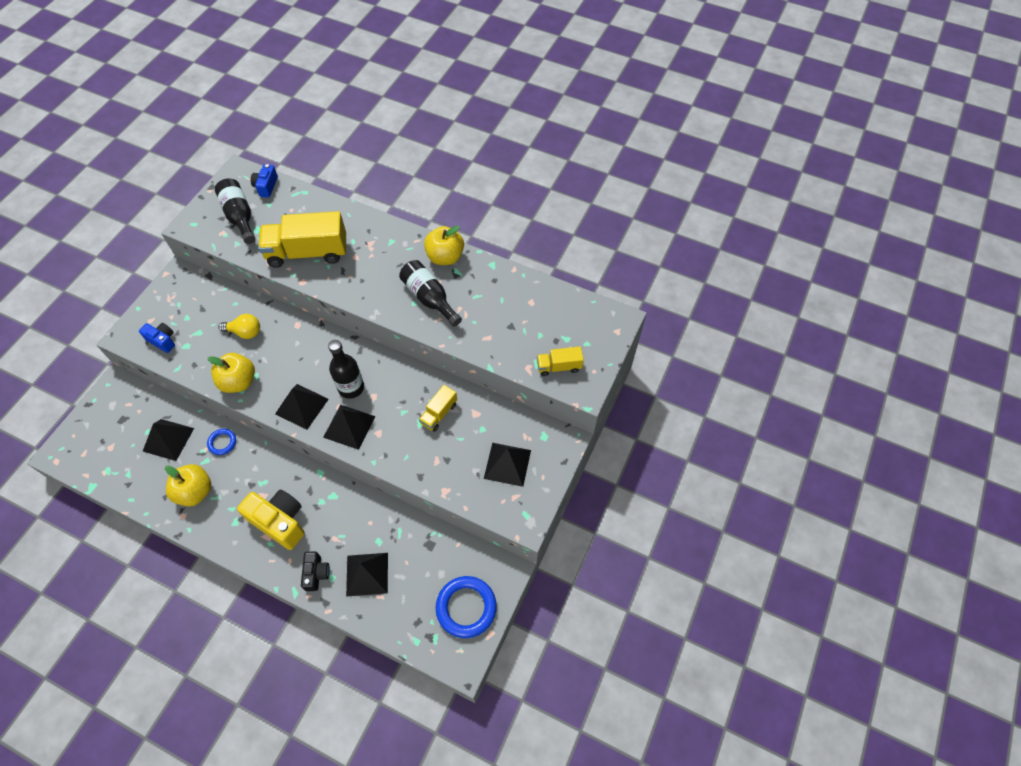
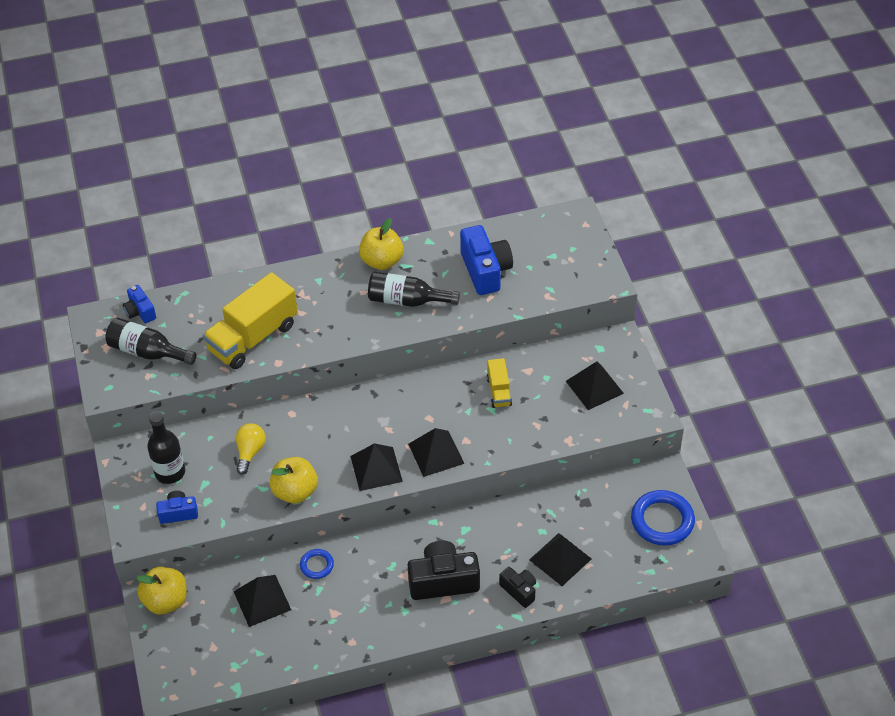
camera: 40 degrees left, 10 degrees down
yellow apple [165,464,211,507] -> yellow apple moved to [136,567,187,615]
yellow light bulb [218,314,260,339] -> yellow light bulb turned 45 degrees counterclockwise [236,423,266,475]
yellow camera [237,490,305,550] -> black camera [408,541,480,600]
black bottle [328,340,364,399] -> black bottle moved to [147,411,185,484]
yellow truck [537,347,584,376] -> none
none -> blue camera [460,225,513,295]

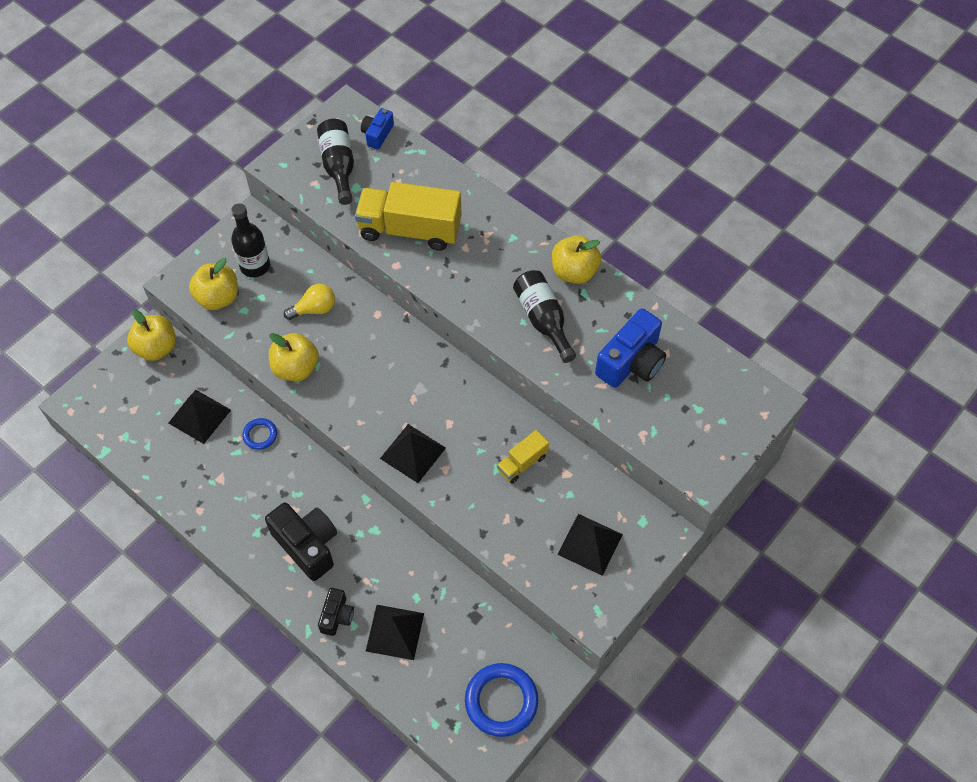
camera: 55 degrees right, 10 degrees up
blue camera [156,491,198,524] -> yellow apple [189,258,238,310]
black pyramid [350,443,403,491] -> none

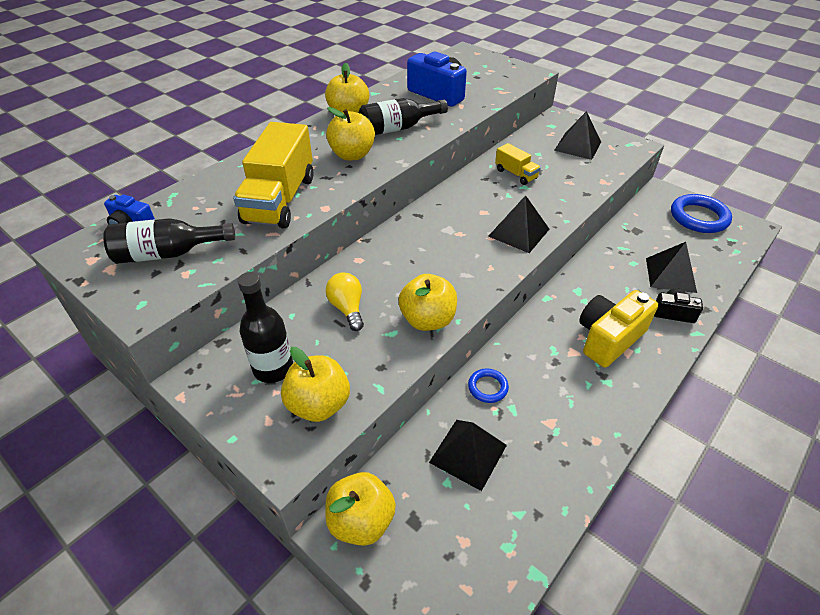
camera: 90 degrees left, 15 degrees down
black camera [265,502,337,581] -> yellow camera [579,290,658,367]
none -> yellow apple [326,107,375,161]

